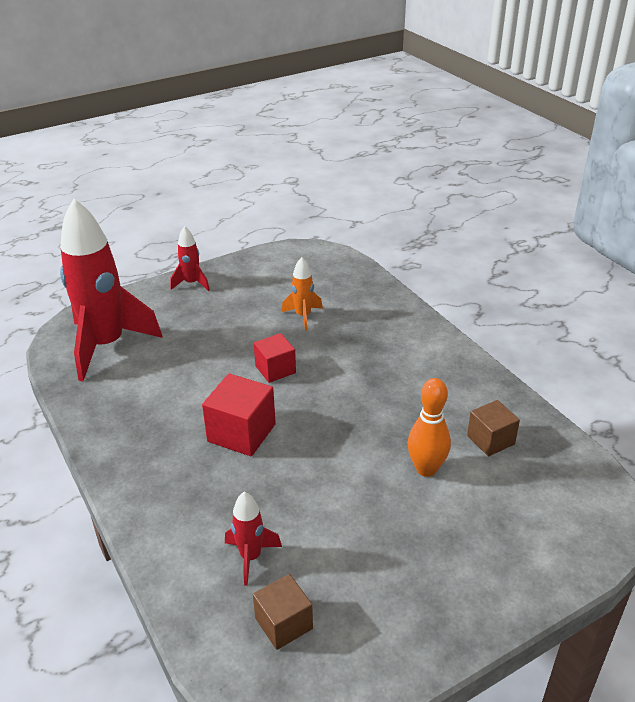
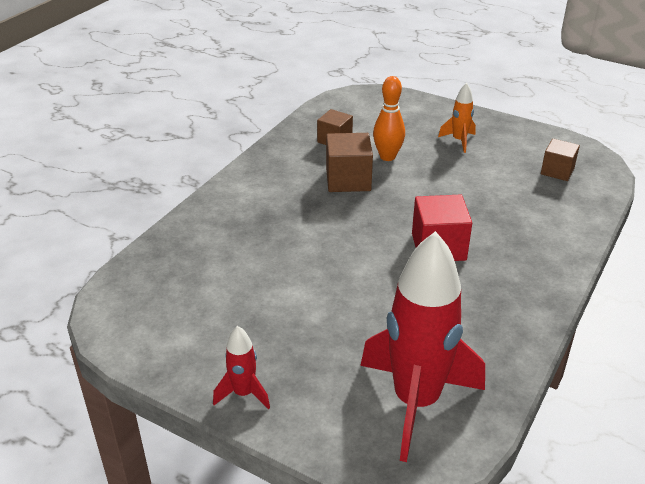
camera: 120 degrees left, 0 degrees up
red rocket [225,492,282,586] -> none
red cube [254,333,296,383] -> none
orange rocket [282,257,323,331] -> orange rocket moved to [438,83,476,153]
none -> brown cube [326,133,373,192]

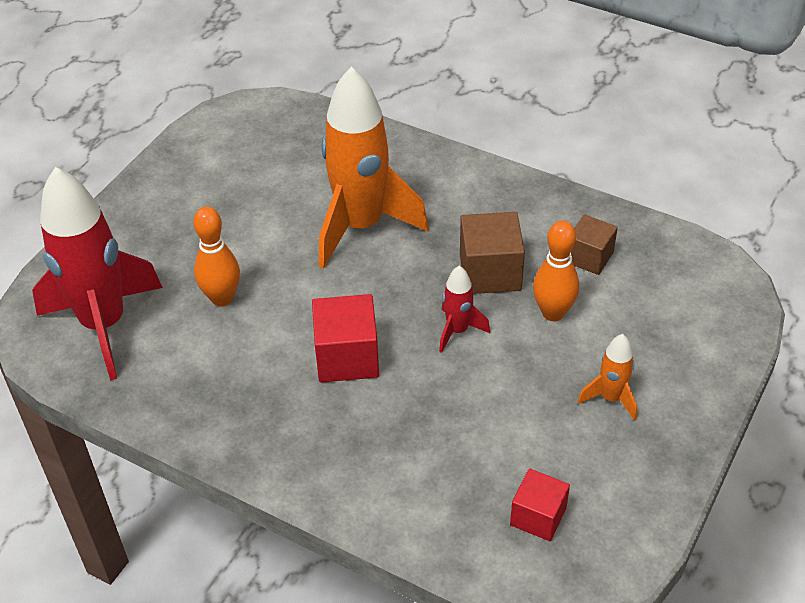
camera: 90 degrees right, 10 degrees up
red rocket [213,326,270,409] -> red rocket moved to [439,266,490,353]
brown cube [541,139,580,181] -> red cube [510,469,570,541]
none -> orange bowling pin [193,207,240,307]
none -> orange rocket [319,66,428,269]

